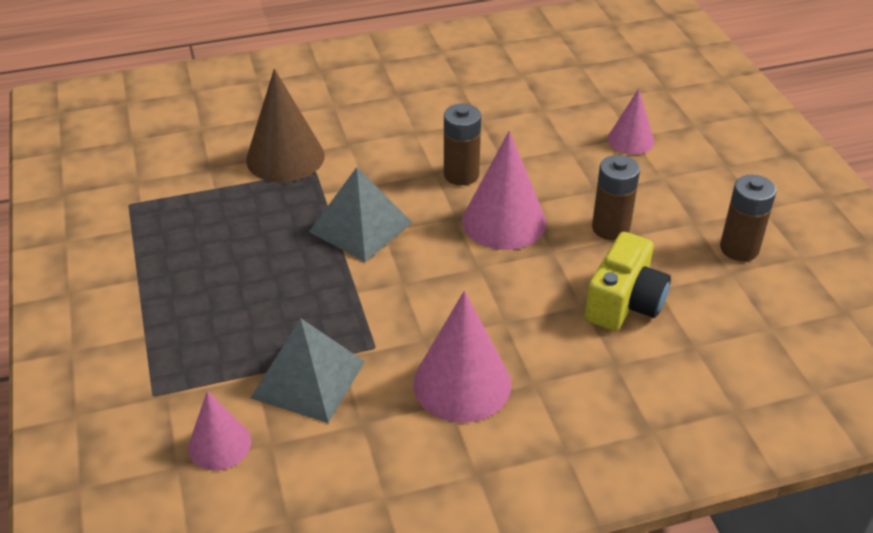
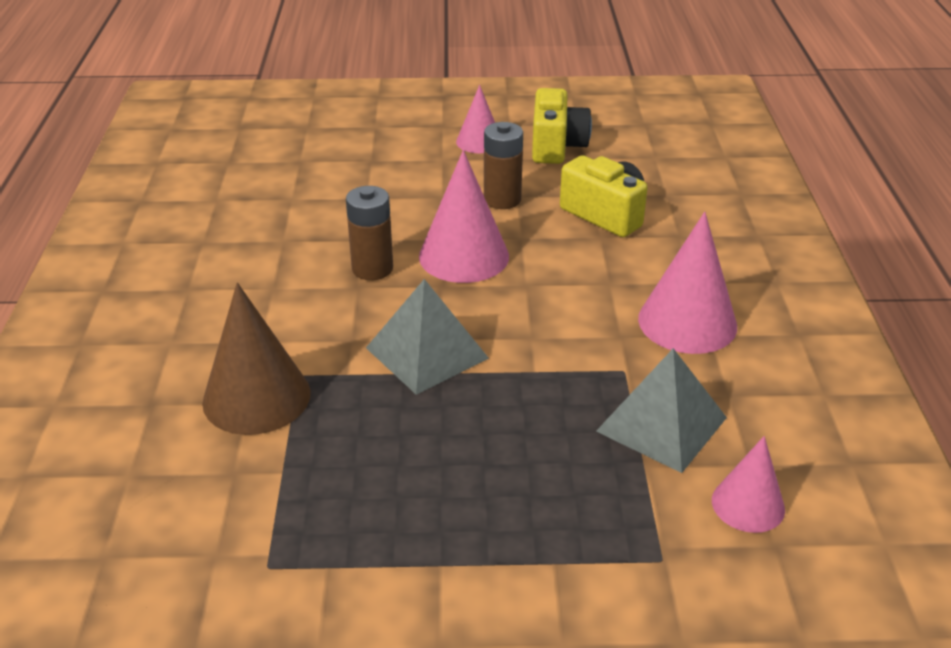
camera: 75 degrees left, 5 degrees down
pink cone [608,89,654,155] -> pink cone moved to [456,85,495,154]
brown battery [720,175,776,261] -> yellow camera [532,88,592,164]

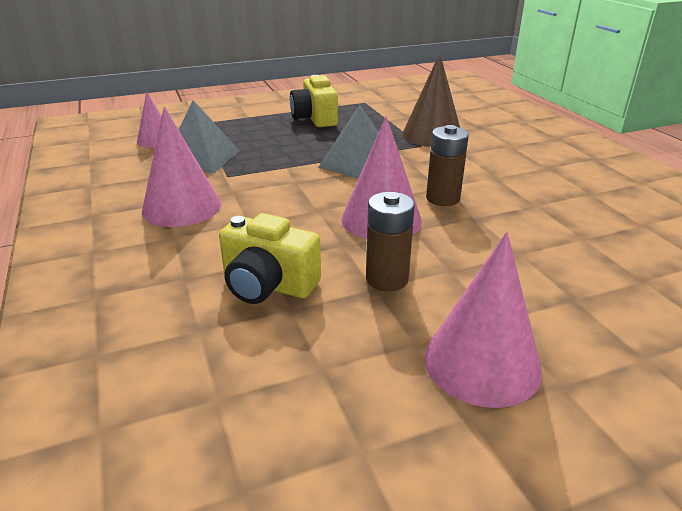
camera: 160 degrees right, 5 degrees down
pink cone [456,85,495,154] -> pink cone [424,232,542,408], size x1.65
yellow camera [532,88,592,164] -> yellow camera moved to [290,75,338,127]

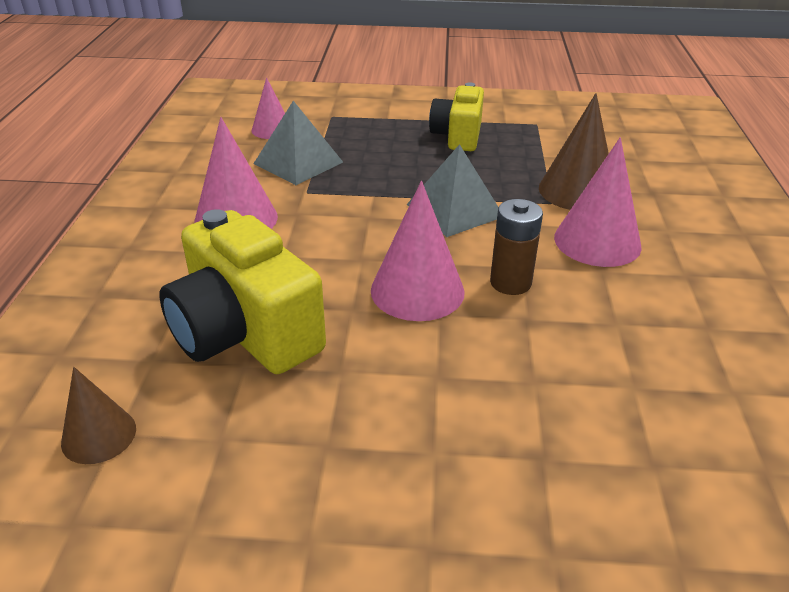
camera: 25 degrees right, 5 degrees up
yellow camera [219,213,321,304] -> yellow camera [160,209,326,374], size x1.57
brown battery [366,192,415,291] -> none
pink cone [424,232,542,408] -> pink cone moved to [554,137,642,267]
none -> brown cone [61,367,136,464]

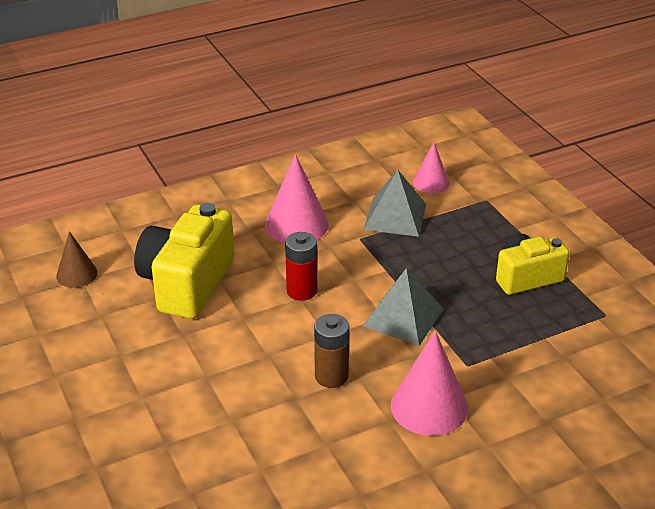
camera: 60 degrees right, 0 degrees up
pink cone [371,181,465,321] -> none
brown cone [539,93,609,210] -> none
none -> red battery [285,232,317,301]

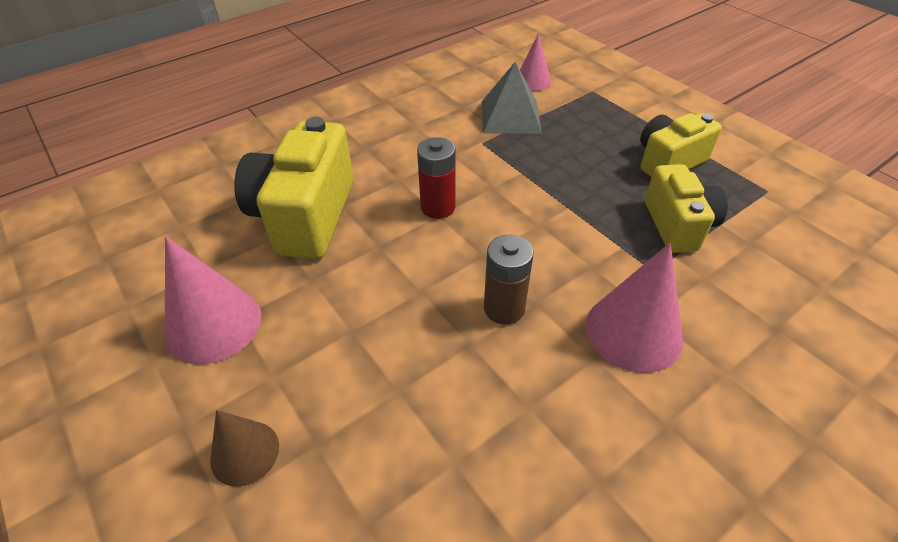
camera: 10 degrees left, 10 degrees up
brown cone [56,231,98,288] -> brown cone moved to [210,410,279,487]
pink cone [265,154,329,243] -> pink cone moved to [165,236,261,364]
grey pyramid [363,268,444,346] -> none
none -> yellow camera [645,164,728,253]

